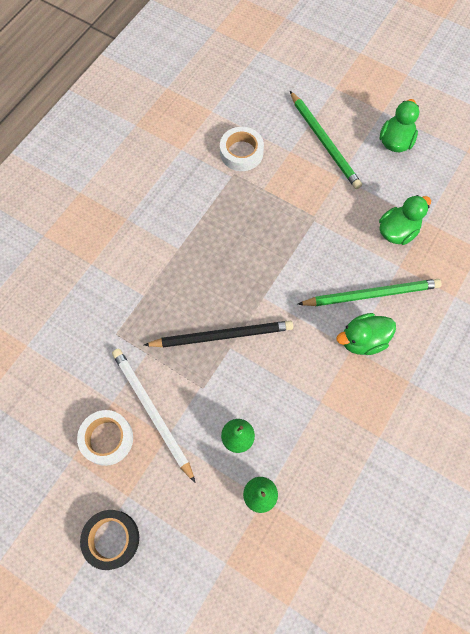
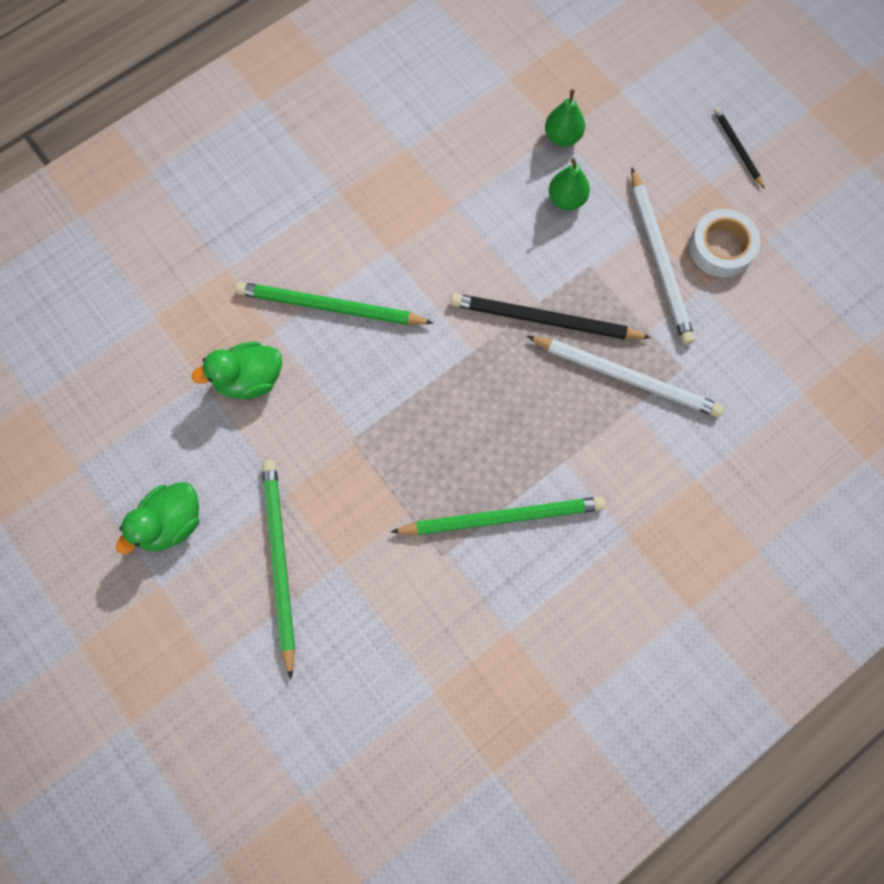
camera: 160 degrees left, 5 degrees up
black tape [80,510,139,570] -> black pencil [714,108,764,188]
white tape [220,127,264,171] -> none
green duck [336,313,396,355] -> none
none -> green pencil [391,496,606,535]
none -> white pencil [527,336,724,417]

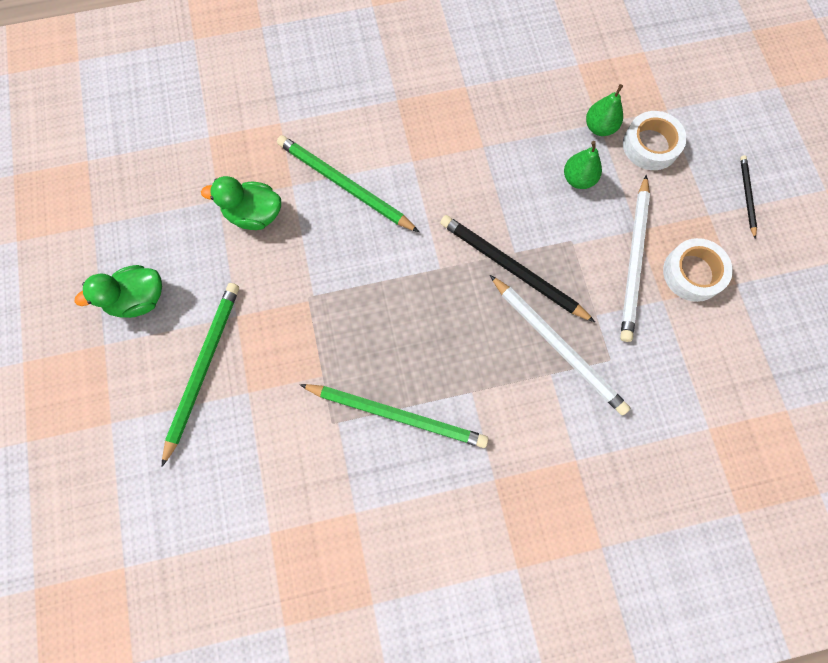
camera: 25 degrees right, 0 degrees up
none -> white tape [623,111,687,170]

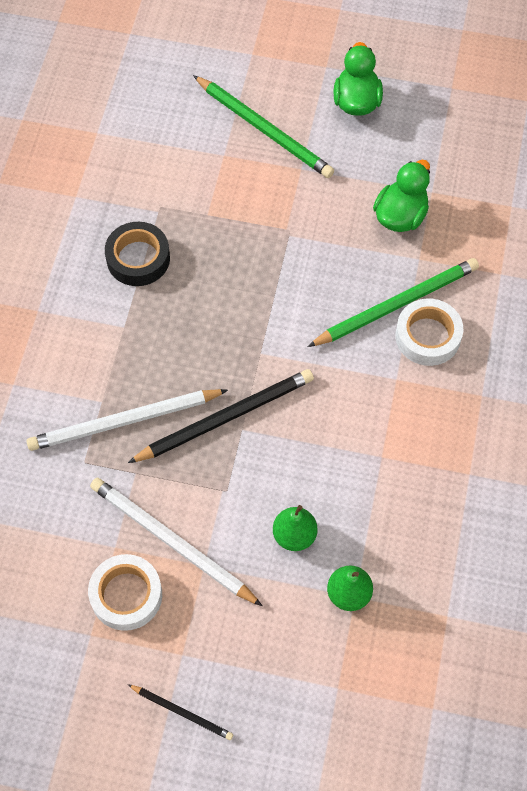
camera: 115 degrees right, 10 degrees down
green pencil [300,384,489,448] -> black tape [105,222,170,286]
white tape [623,111,687,170] -> white tape moved to [395,299,463,366]

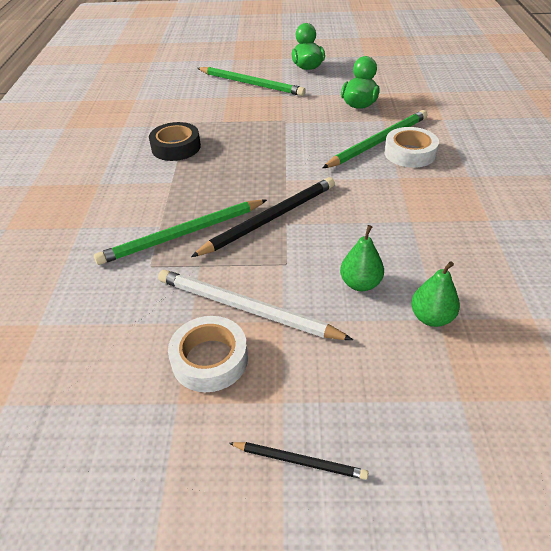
camera: 10 degrees left, 20 degrees down
white pencil [26,389,228,451] -> green pencil [94,200,267,265]

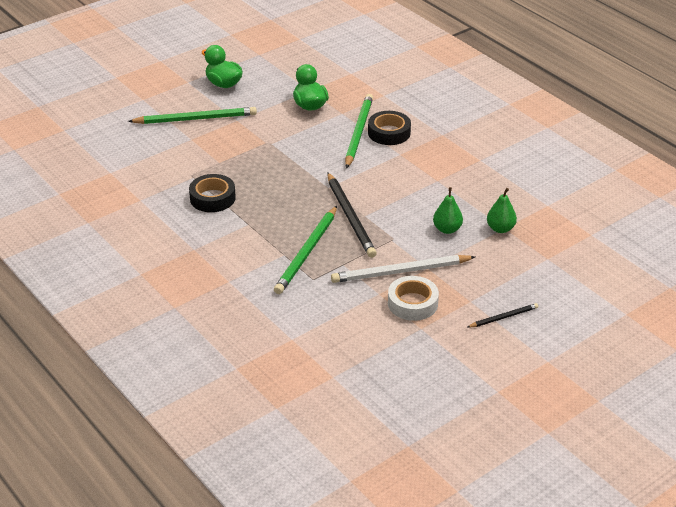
camera: 40 degrees left, 5 degrees down
black pencil [191,177,335,257] -> black pencil turned 150 degrees clockwise [327,173,377,258]
white tape [384,127,439,168] -> black tape [368,111,411,145]

